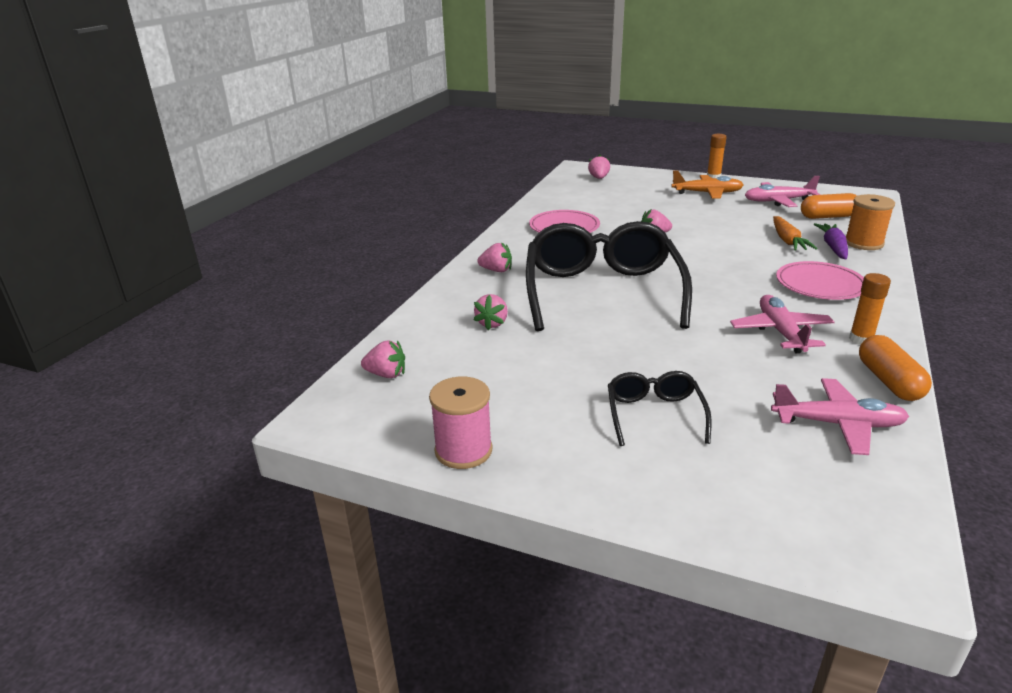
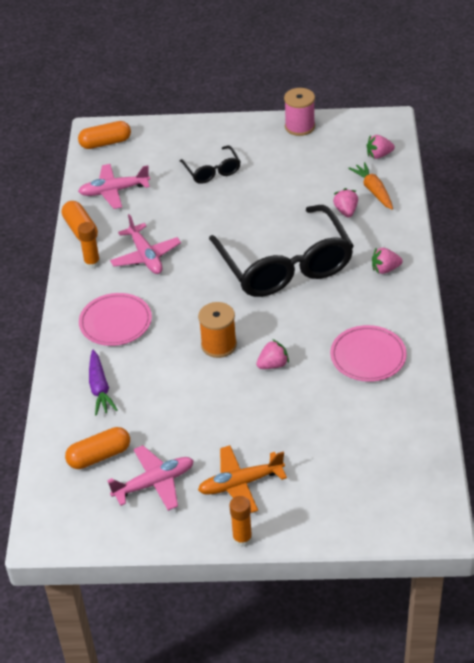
camera: 160 degrees right, 15 degrees up
pink strawberry [588,154,610,179] -> none
orange carrot [773,216,817,250] -> orange carrot moved to [348,162,393,210]
orange spool [846,194,895,250] -> orange spool moved to [198,302,237,358]
none -> orange capsule [78,121,131,149]

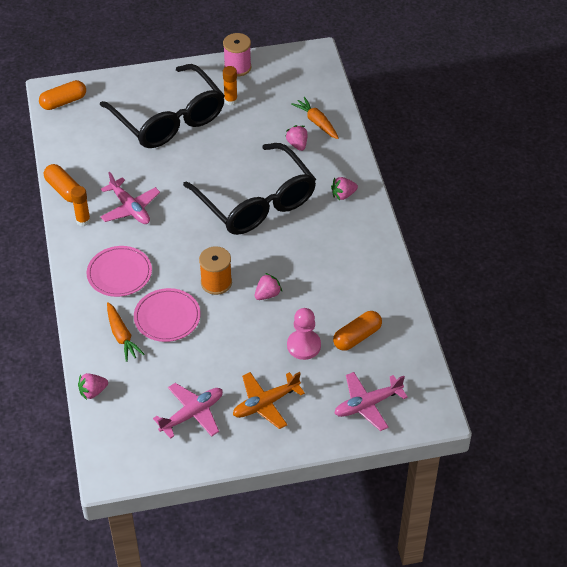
camera: 15 degrees left, 5 degrees up
orange capsule [65,427,130,469] -> orange capsule moved to [333,311,382,351]
pink plane [78,164,150,209] -> pink plane moved to [334,372,408,431]
purple carrot [89,350,117,415] -> orange carrot [107,302,144,362]
black glasses [180,145,241,184] -> black glasses [100,64,225,148], size x2.16
orange glue stick [229,496,252,547] -> orange glue stick moved to [223,66,238,106]
pink plate [330,325,407,382] -> pink plate moved to [134,288,201,342]
pink strawberry [367,135,395,159] -> pink strawberry moved to [78,373,108,400]
none -> pink pawn [287,308,321,360]

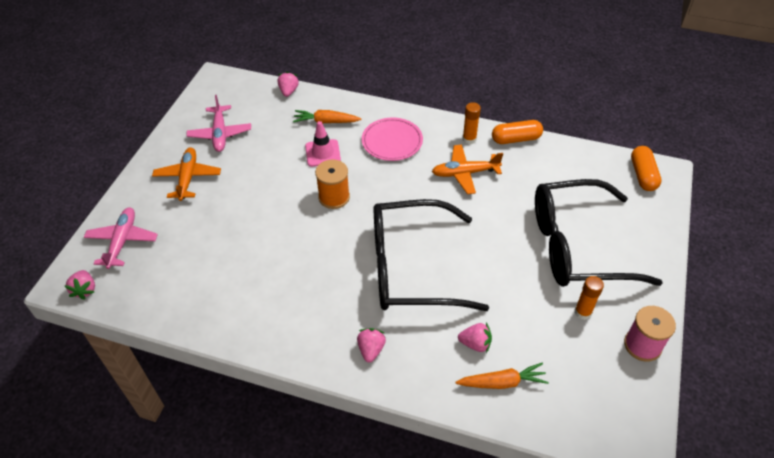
camera: 120 degrees right, 0 degrees up
pink plane [100,172,160,224] -> orange plane [432,145,503,194]
pink plate [134,288,201,342] -> pink traffic cone [305,121,341,167]
pink strawberry [255,273,282,300] -> pink strawberry moved to [65,270,95,300]
pink pawn [287,308,321,360] -> none
orange capsule [333,311,382,351] -> none

